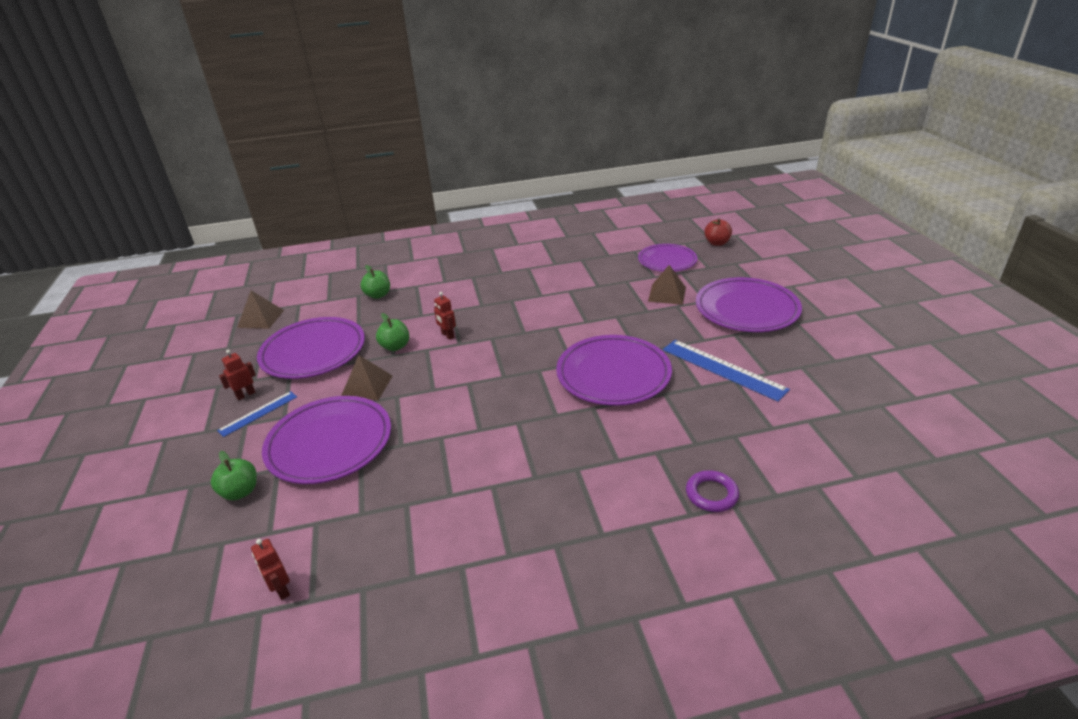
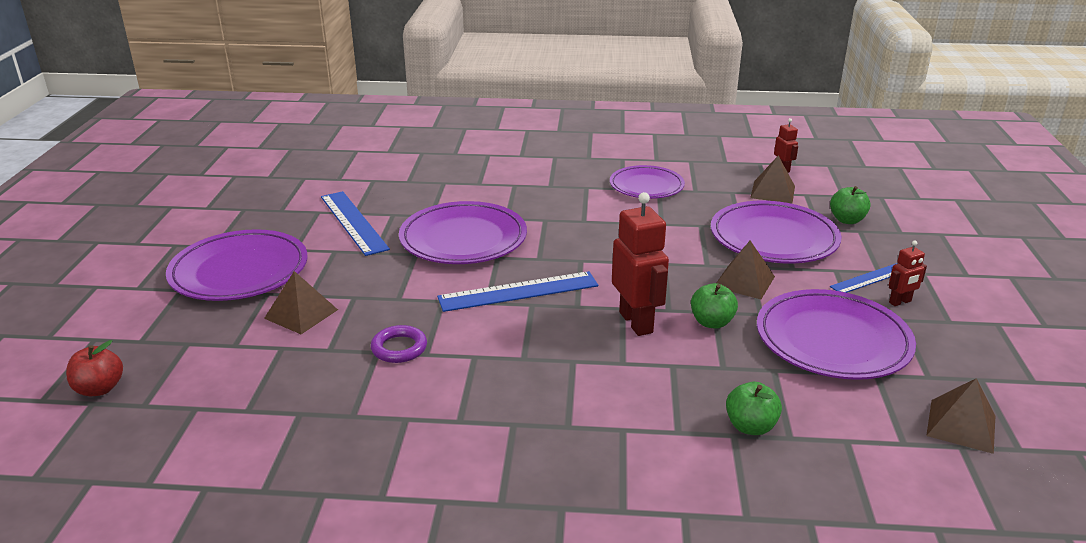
camera: 165 degrees left, 5 degrees down
red robot [434,292,456,340] -> red robot [612,192,669,336], size x1.98
purple plate [638,244,697,272] -> purple plate moved to [610,165,685,199]
purple ring [686,470,739,512] -> purple ring moved to [371,325,427,363]
none -> blue ruler [437,271,598,312]
none -> brown pyramid [750,155,795,203]

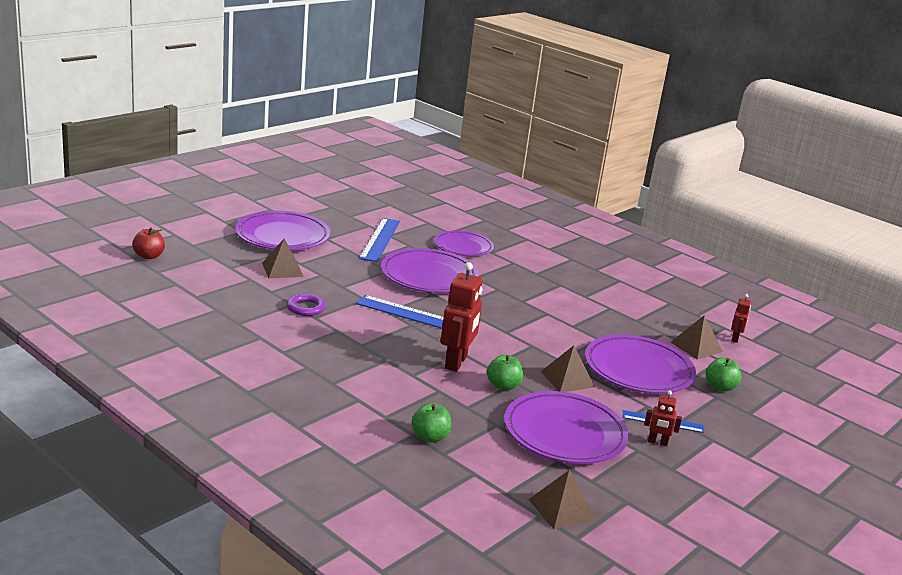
camera: 35 degrees right, 5 degrees down
purple plate [610,165,685,199] -> purple plate moved to [434,230,494,256]

